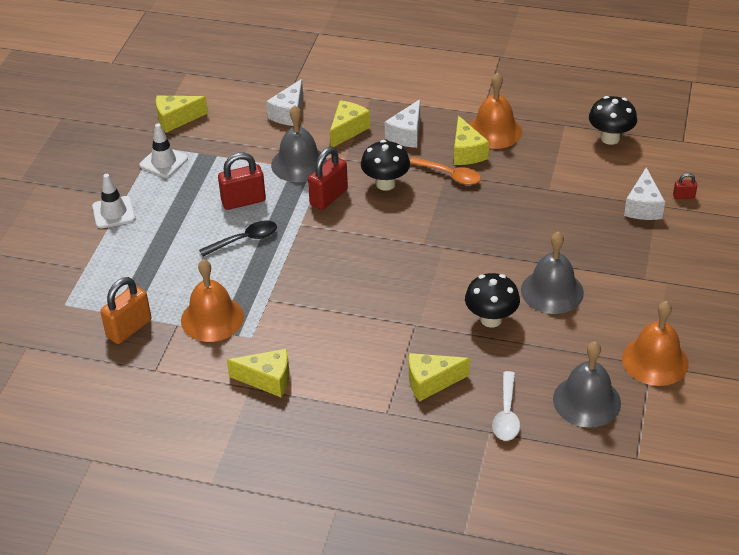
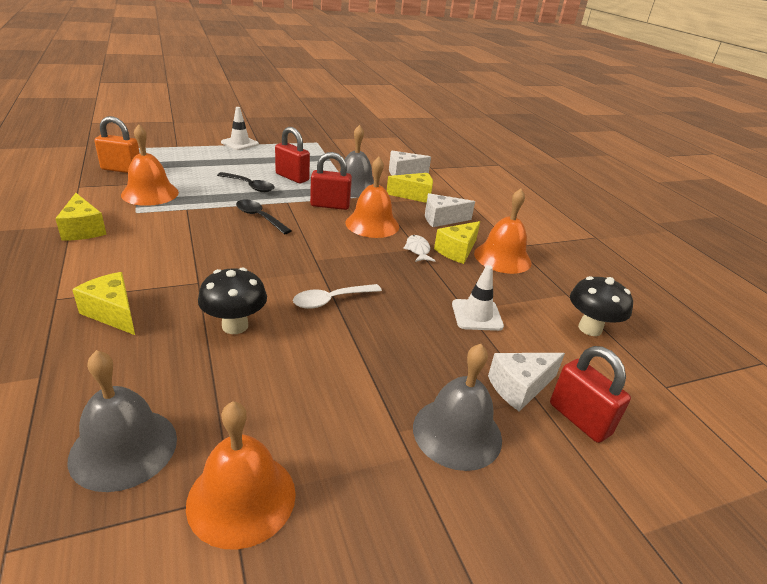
camera: 50 degrees right, 10 degrees down
white traffic cone [139,123,188,178] -> white traffic cone moved to [452,265,504,331]
yellow cheese [156,96,208,133] -> none
black mushroom [361,140,410,191] -> orange bell [345,157,399,238]
orange spoon [410,157,481,185] -> white fish [403,235,436,262]
white spoon [492,371,520,441] -> white spoon moved to [293,284,382,309]
grey bell [521,232,584,314] -> grey bell moved to [413,344,502,471]
red padlock [673,173,697,199] -> red padlock [550,346,631,443], size x2.05
none -> black spoon [236,200,292,235]

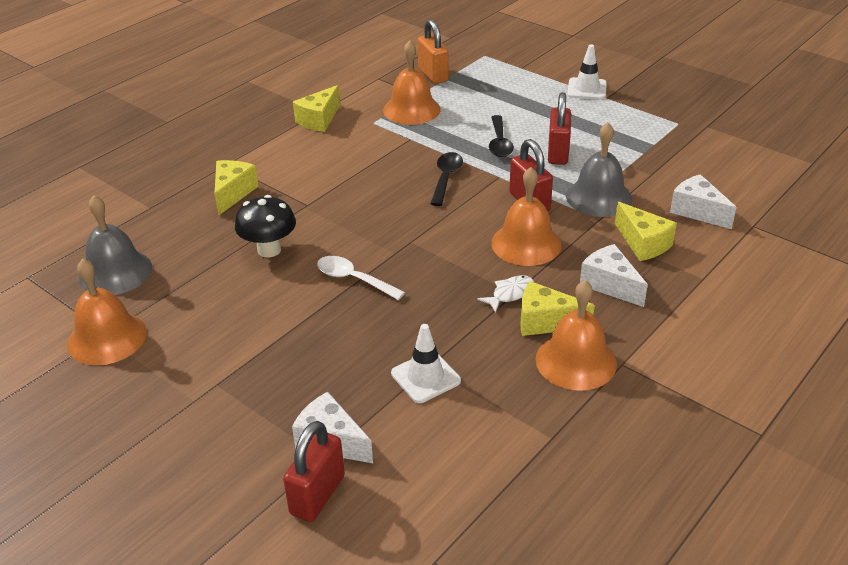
camera: 65 degrees right, 5 degrees up
grey bell [413,344,502,471] -> none
black mushroom [570,276,633,336] -> none

